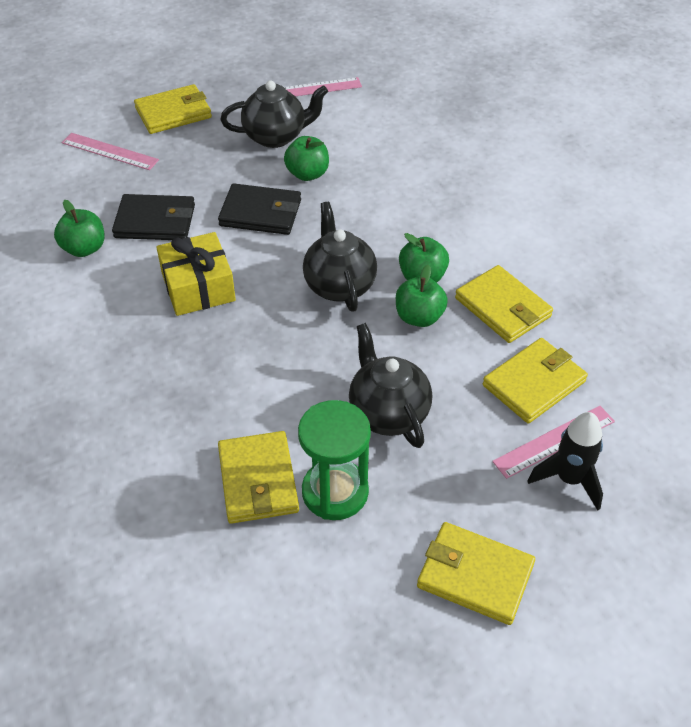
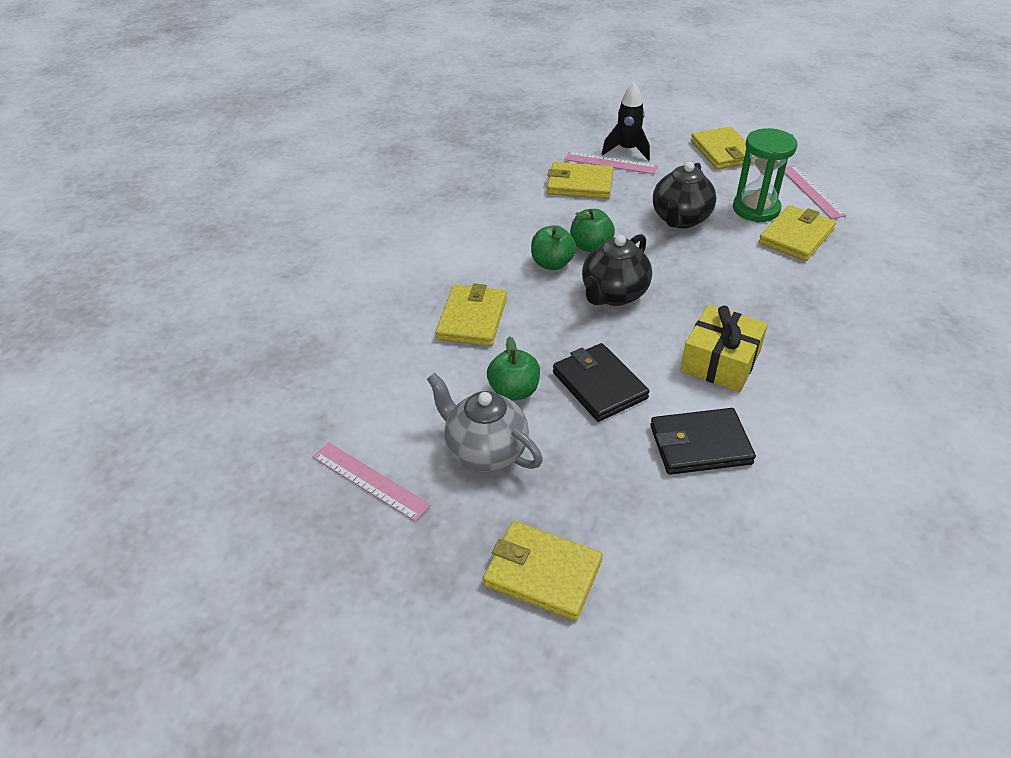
camera: 130 degrees left, 5 degrees down
green apple [54,200,104,257] -> none
pink ruler [62,133,159,170] -> pink ruler moved to [784,165,847,219]
black wallet [112,194,195,240] -> black wallet turned 60 degrees counterclockwise [650,408,756,475]
black teapot [220,80,328,148] -> grey teapot [427,373,543,472]
yellow wallet [455,265,553,343] -> yellow wallet moved to [435,283,507,346]

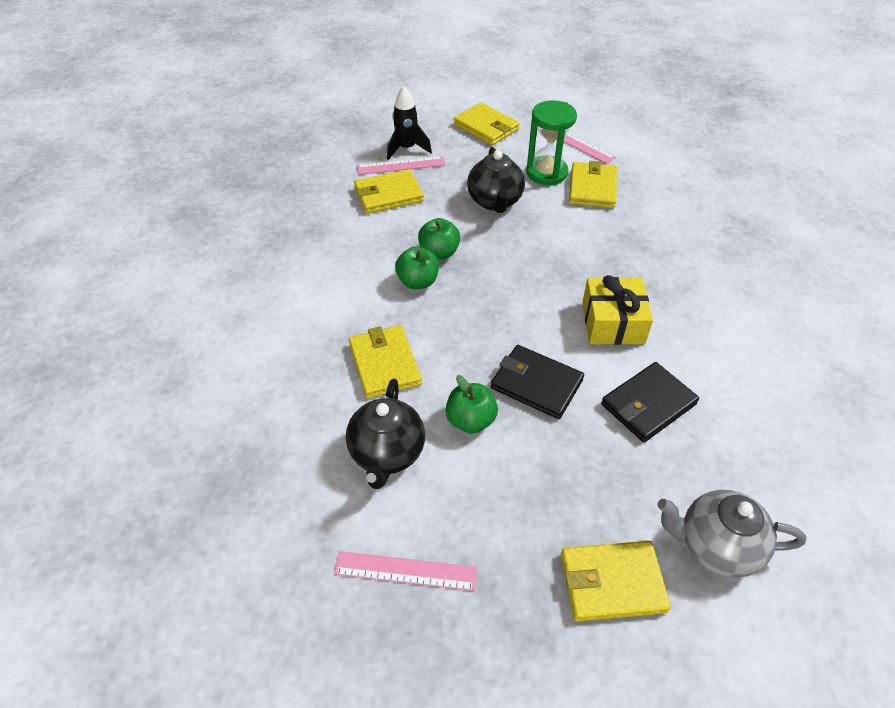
camera: 30 degrees left, 5 degrees up
grey teapot [427,373,543,472] -> grey teapot moved to [658,490,806,578]
black teapot [582,234,652,306] -> black teapot moved to [346,379,425,489]

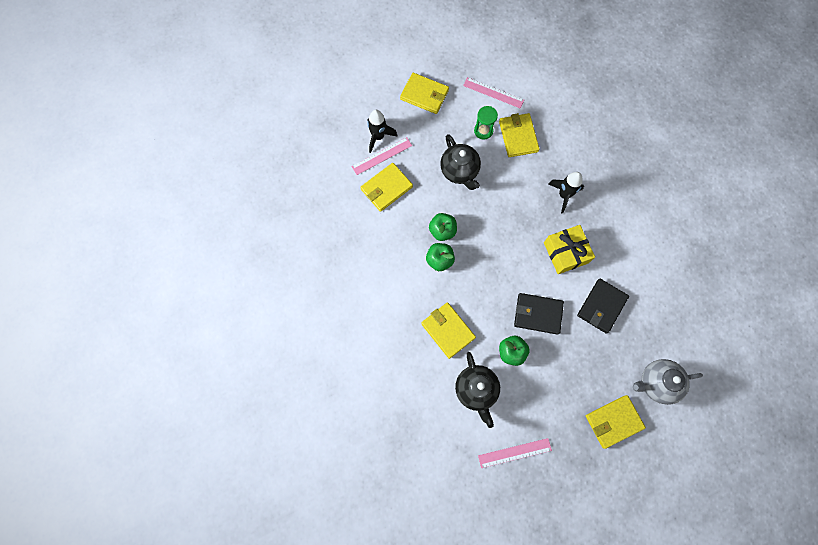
camera: 20 degrees left, 25 degrees up
green hourglass [526,100,577,185] -> green hourglass [474,106,498,140], size x0.65
none -> black rocket [548,172,584,214]

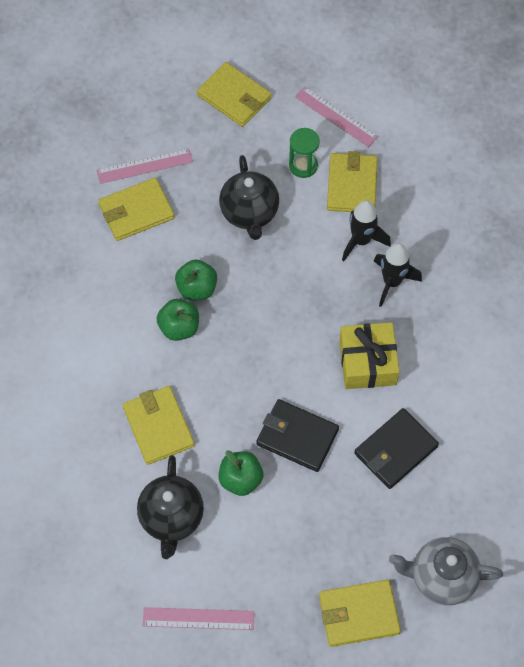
camera: 15 degrees right, 10 degrees down
black rocket [367,110,398,153] -> black rocket moved to [342,200,391,261]

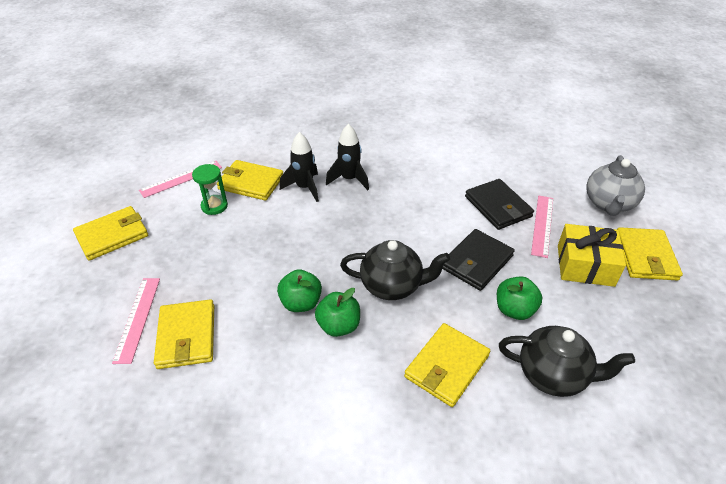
camera: 75 degrees left, 20 degrees down
yellow wallet [123,386,195,465] -> yellow wallet turned 45 degrees counterclockwise [404,323,490,407]
pink ruler [143,607,254,630] -> pink ruler moved to [531,195,553,258]
black teapot [219,155,279,240] -> black teapot moved to [340,240,450,300]
yellow gift [339,322,400,389] -> yellow gift moved to [558,224,626,287]

